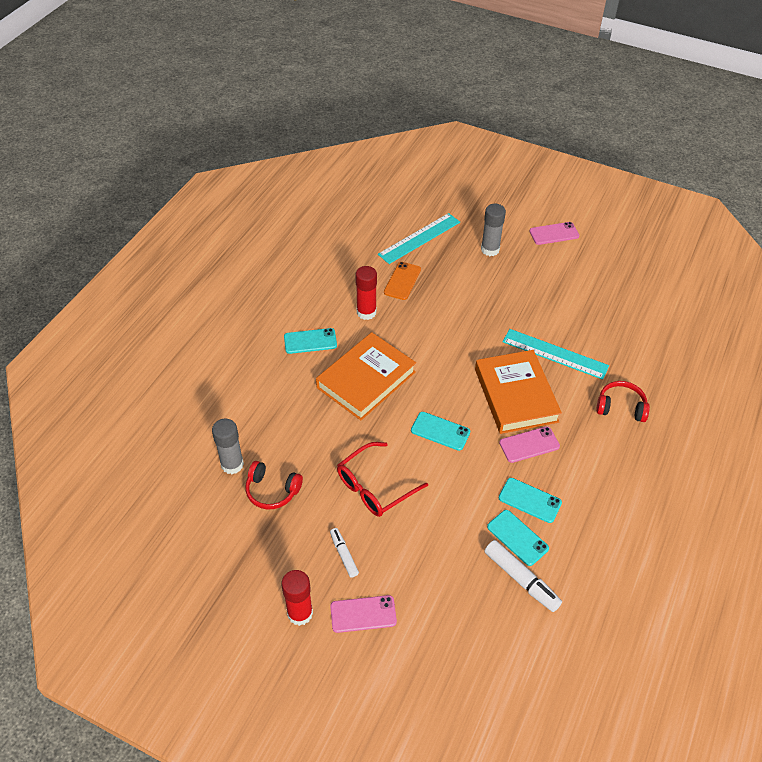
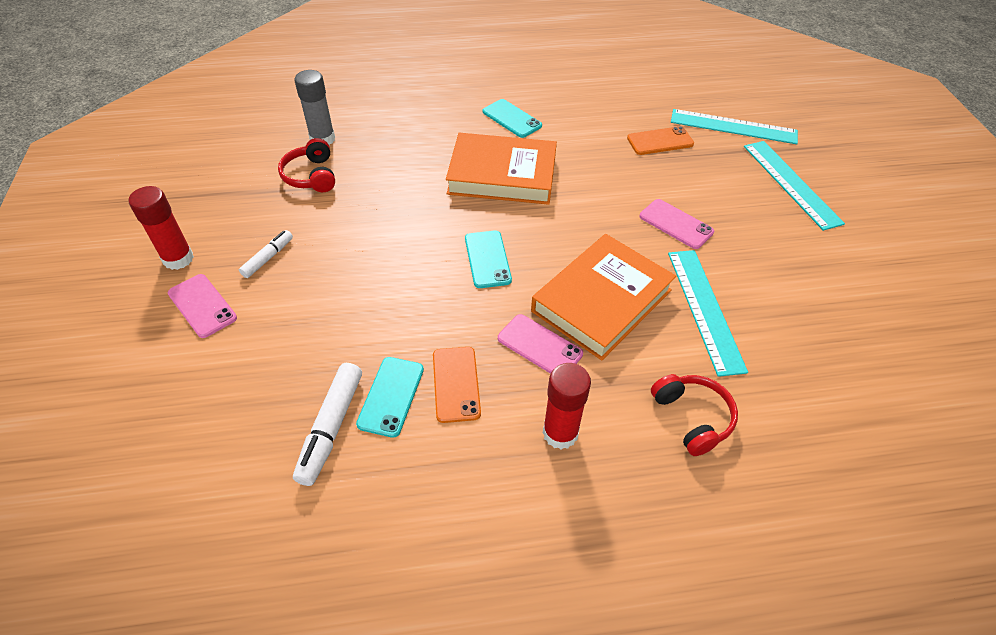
camera: 55 degrees right, 0 degrees up
red glasses [337,442,428,517] -> none
red glue stick [355,266,377,320] -> red glue stick moved to [543,363,591,449]
grey glue stick [481,204,506,256] -> turquoise ruler [744,141,845,231]
turquoise phone [499,478,562,523] -> orange phone [433,347,481,423]
pink phone [530,222,579,245] -> pink phone moved to [640,199,714,249]

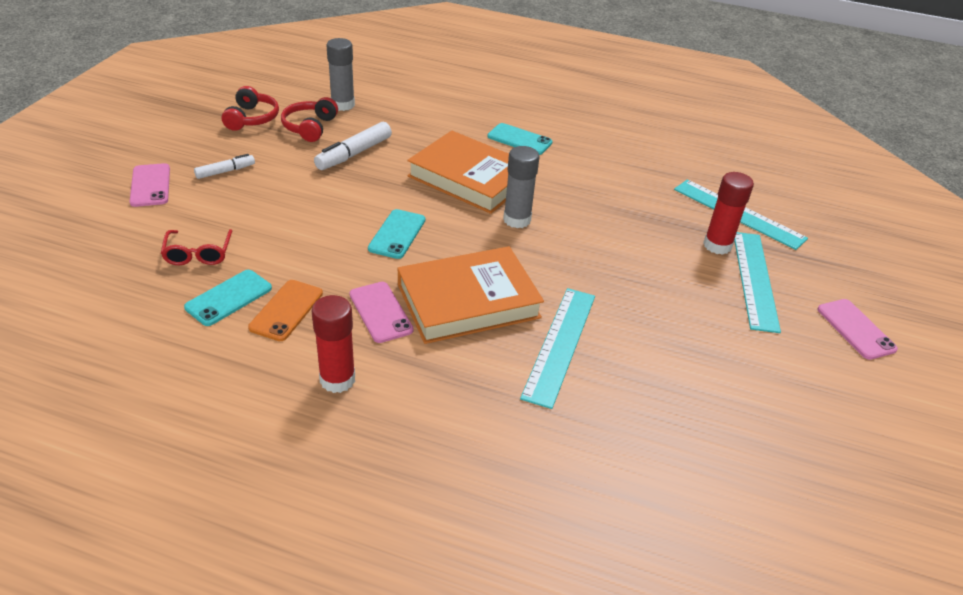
camera: 25 degrees right, 10 degrees down
red glue stick [129,186,194,270] -> red glue stick moved to [703,172,754,255]
white marker [293,363,362,486] -> white marker moved to [314,122,392,170]
turquoise phone [483,99,542,138] -> turquoise phone turned 45 degrees counterclockwise [488,123,553,155]
orange phone [627,126,694,155] -> none
pink phone [640,199,714,249] -> pink phone moved to [817,299,898,360]
red headphones [651,374,738,456] -> red headphones moved to [222,86,279,131]
none -> red glasses [161,229,232,265]
none -> grey glue stick [503,146,539,228]

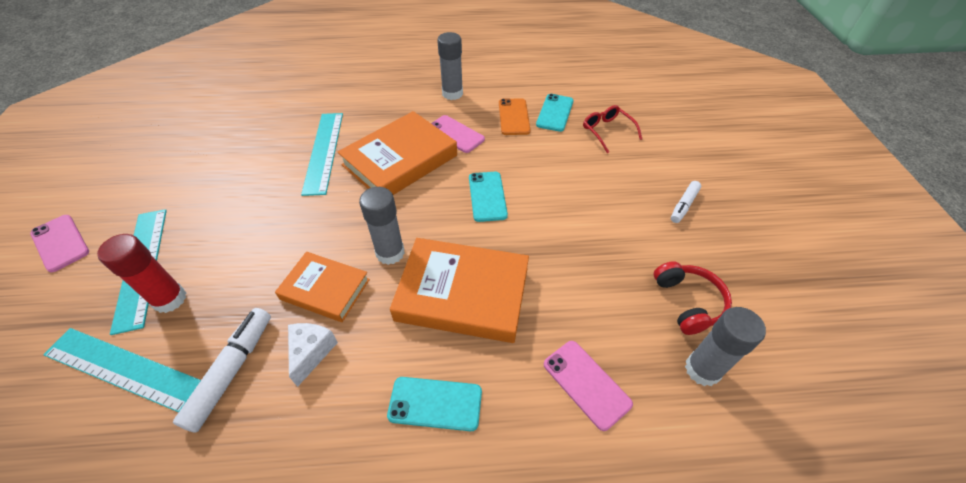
camera: 160 degrees right, 10 degrees up
pink phone [129,163,170,207] -> pink phone moved to [544,341,633,431]
red headphones [222,86,279,131] -> none
red glue stick [312,295,355,393] -> grey glue stick [437,32,463,100]
white marker [314,122,392,170] -> white marker moved to [173,308,271,433]
none -> orange book [275,252,370,322]
none -> white cheese [288,323,338,387]

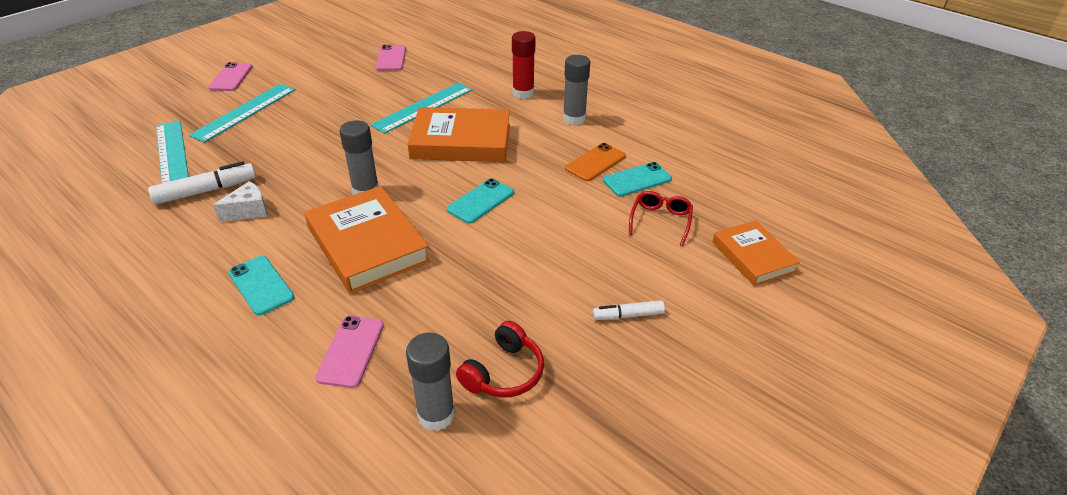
camera: 45 degrees right, 10 degrees down
red glue stick [97,234,186,313] -> red glue stick moved to [512,31,536,99]
orange book [275,252,370,322] -> orange book moved to [712,220,800,286]
pink phone [431,115,485,153] -> pink phone moved to [376,45,406,71]

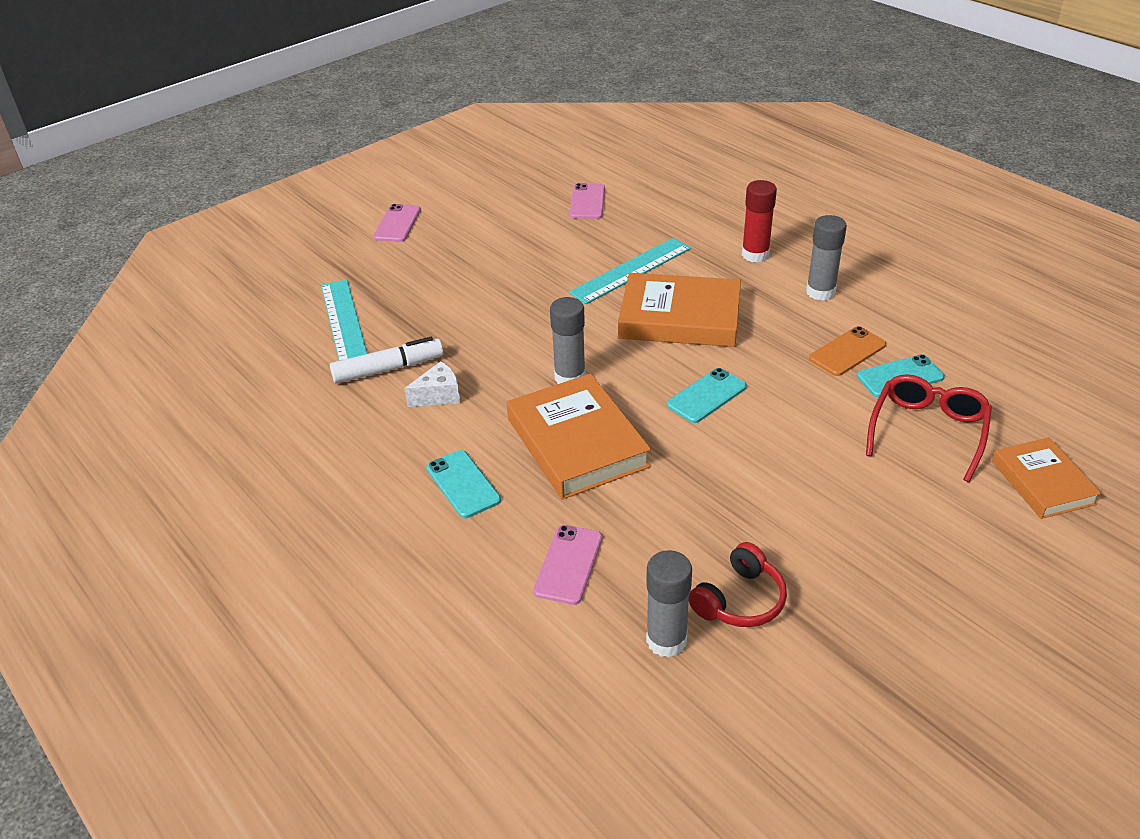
camera: 10 degrees right, 0 degrees up
turquoise ruler [189,84,295,143] -> none
white marker [592,300,665,320] -> none
red glasses [629,191,693,246] -> red glasses [866,374,992,482], size x1.52

